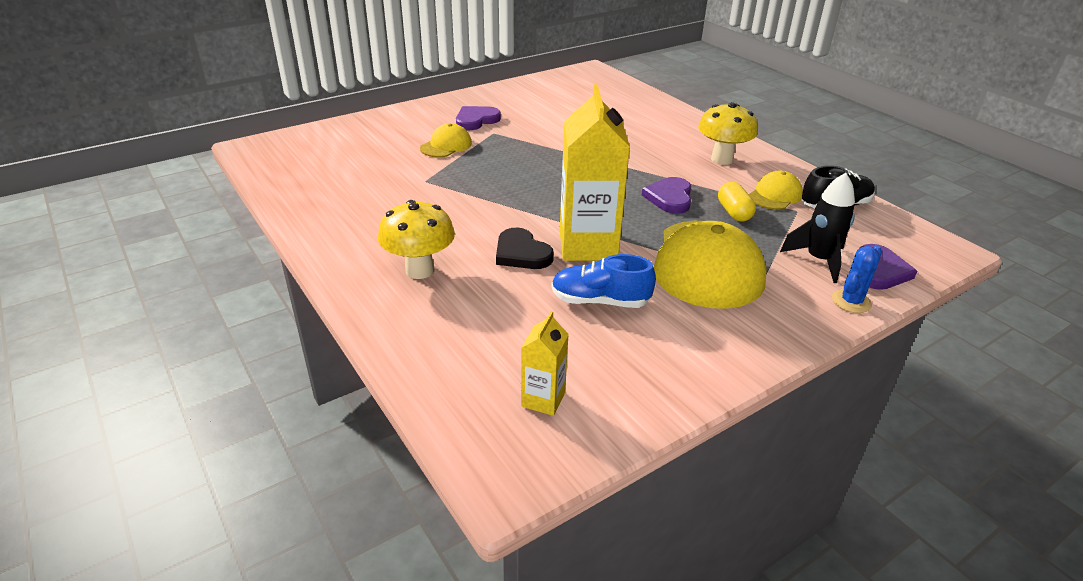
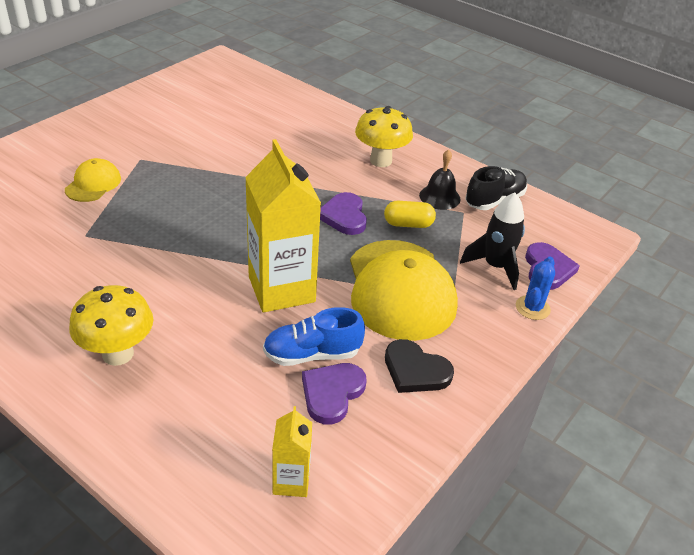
camera: 20 degrees left, 5 degrees up
purple heart [456,106,501,130] -> purple heart moved to [302,363,367,424]
black heart [496,228,554,269] -> black heart moved to [385,339,454,393]
yellow capsule [718,182,756,222] -> yellow capsule turned 60 degrees counterclockwise [384,201,436,228]
yellow cap [749,171,803,210] -> black bell [419,149,461,210]

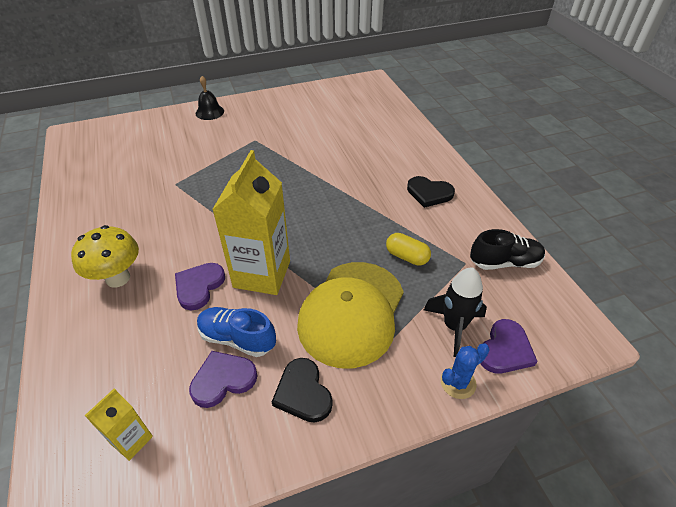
camera: 35 degrees right, 5 degrees up
yellow cap [65,158,121,202] -> none
purple heart [320,192,367,235] -> purple heart moved to [175,263,225,310]
yellow mushroom [355,106,413,167] -> black heart [407,176,455,208]
black bell [419,149,461,210] -> black bell moved to [196,76,224,120]

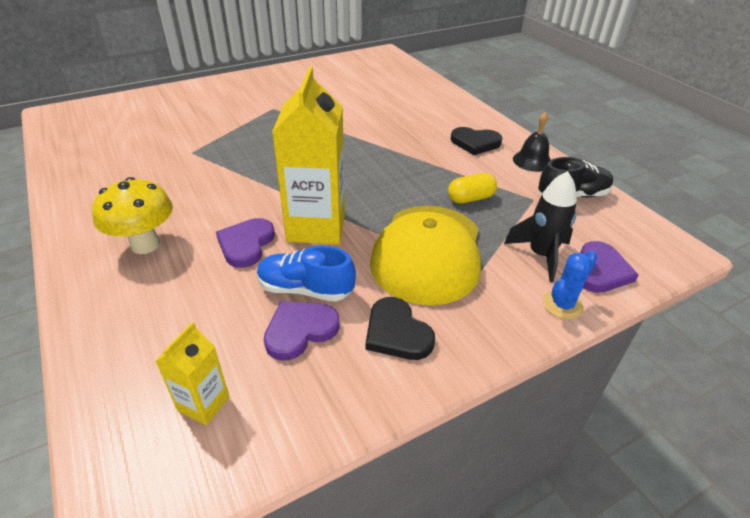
camera: 10 degrees left, 5 degrees down
black bell [196,76,224,120] -> black bell moved to [513,112,551,172]
yellow capsule [386,233,431,266] -> yellow capsule turned 45 degrees counterclockwise [448,173,497,204]

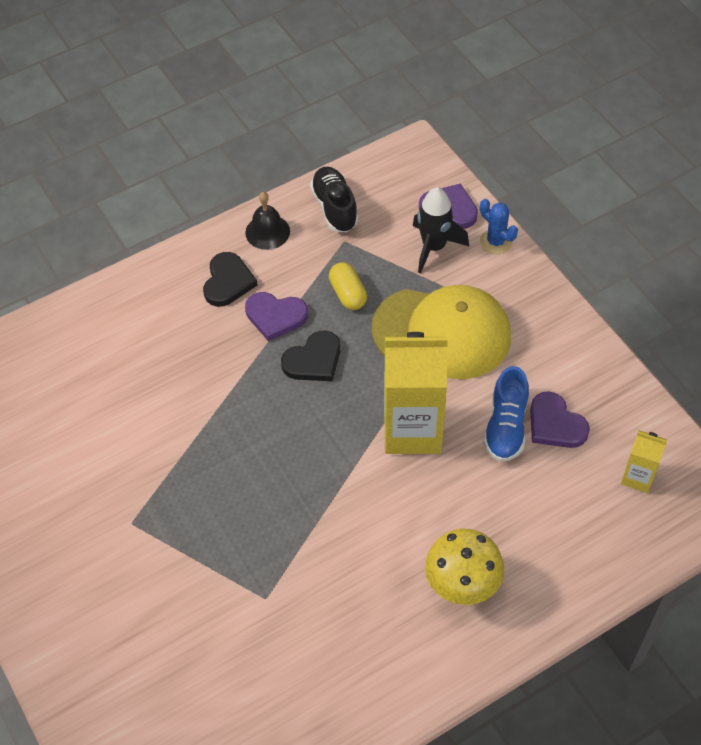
camera: 90 degrees left, 15 degrees up
purple heart [216,218,275,268] -> purple heart moved to [245,292,308,341]
black heart [366,297,435,360] -> black heart moved to [281,331,340,381]

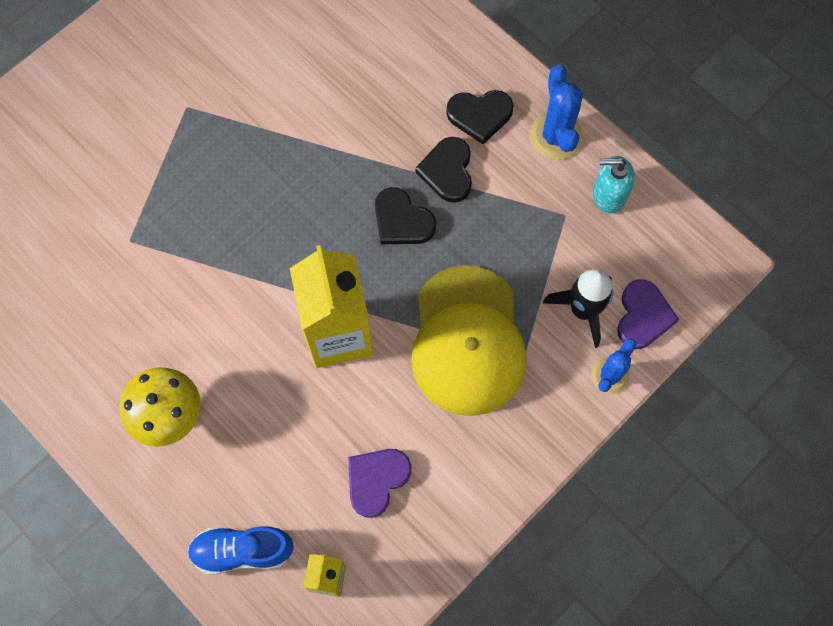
camera: 75 degrees right, 15 degrees up
black bell [245,192,290,250] -> blue cactus [529,65,583,160]
purple heart [245,292,308,341] -> black heart [415,137,472,203]
black shoe [310,167,358,232] -> turquoise soap dispenser [593,156,635,213]
yellow capsule [329,263,367,310] -> none
blue shoe [484,366,529,462] -> blue shoe moved to [187,526,294,575]

